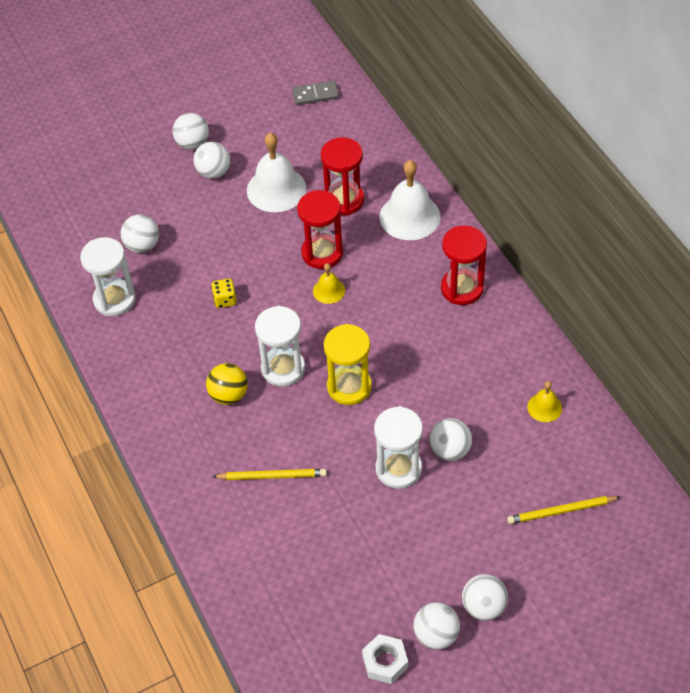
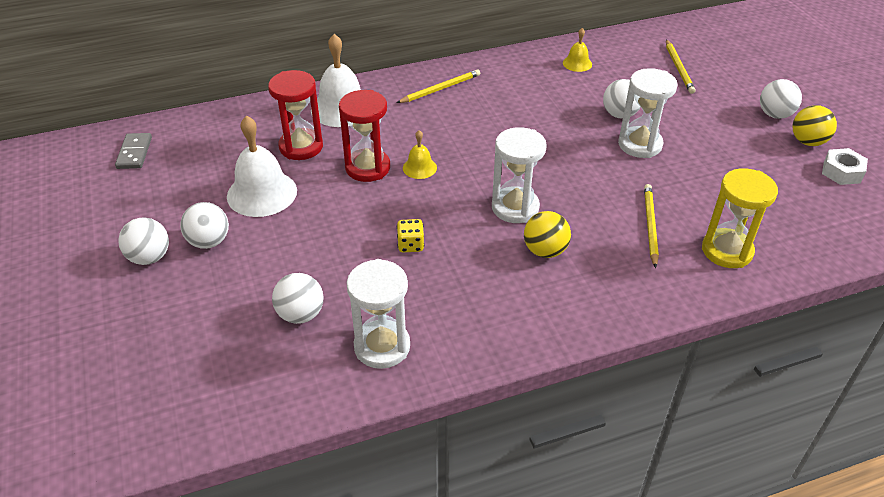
camera: 85 degrees left, 10 degrees down
yellow hourglass [324,324,372,405] -> yellow hourglass moved to [702,168,778,268]
white ball [413,602,460,650] -> yellow ball [792,105,837,146]
red hourglass [441,225,487,305] -> yellow pencil [397,69,480,103]

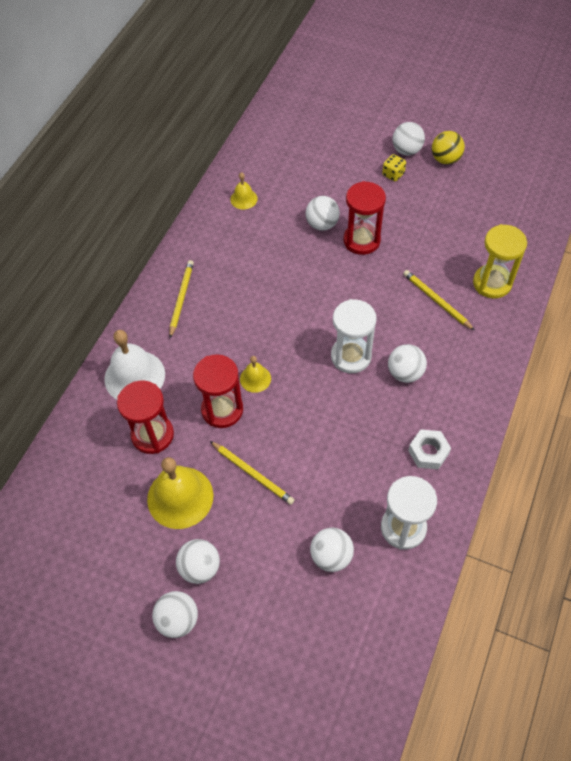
camera: 45 degrees left, 15 degrees up
grey domino [115,133,152,169] -> none
white bell [227,115,297,217] -> yellow bell [147,457,213,529]
yellow dice [397,219,424,252] -> yellow dice moved to [382,154,406,181]
yellow ball [524,211,571,258] -> white ball [388,344,427,383]
white hourglass [618,68,677,158] -> red hourglass [344,181,386,255]
yellow pencil [666,40,696,94] -> yellow pencil moved to [210,441,294,505]
white nut [822,148,868,185] -> white nut moved to [408,429,451,469]

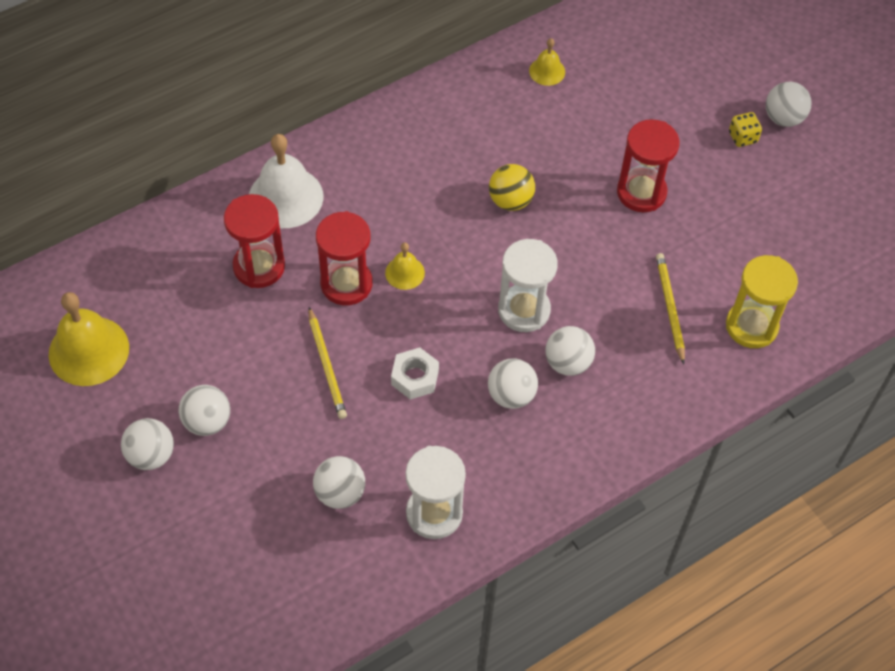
camera: 30 degrees right, 0 degrees up
yellow bell [147,457,213,529] -> yellow bell moved to [49,292,129,386]
yellow pencil [170,260,194,338] -> none
white ball [306,196,340,231] -> white ball moved to [488,359,538,409]
white nut [408,429,451,469] -> white nut moved to [391,347,439,400]
yellow ball [432,131,465,165] -> yellow ball moved to [489,164,535,211]

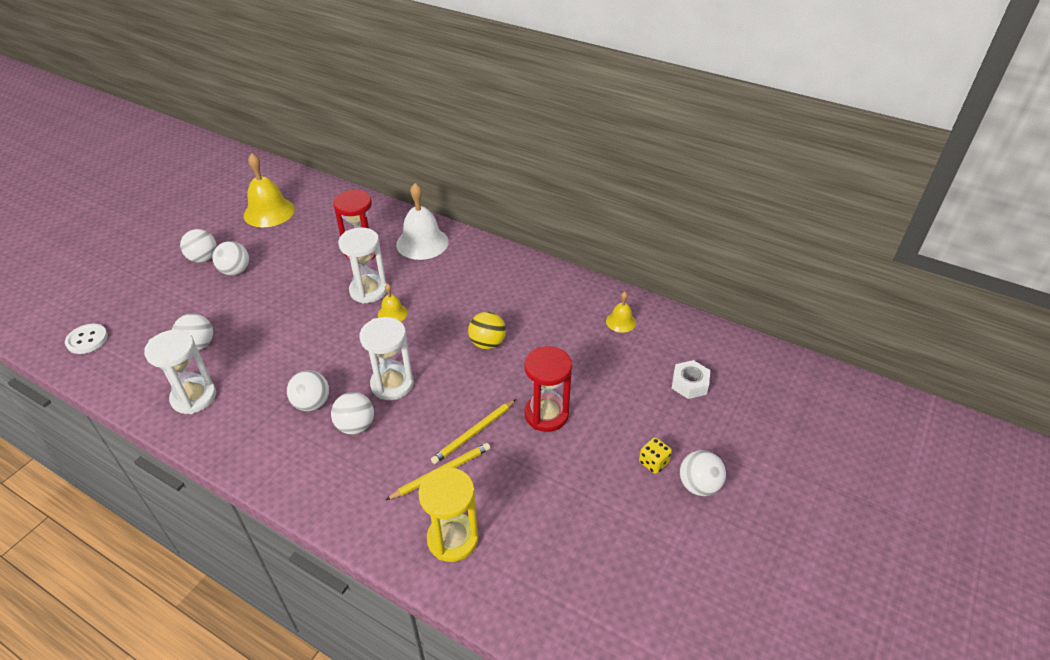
camera: 65 degrees right, 15 degrees down
yellow pencil [308,307,347,419] -> yellow pencil moved to [431,399,516,464]
red hourglass [316,211,372,305] -> white hourglass [338,228,387,304]
white nut [391,347,439,400] -> white nut moved to [672,360,710,399]
none -> white button [65,324,108,354]

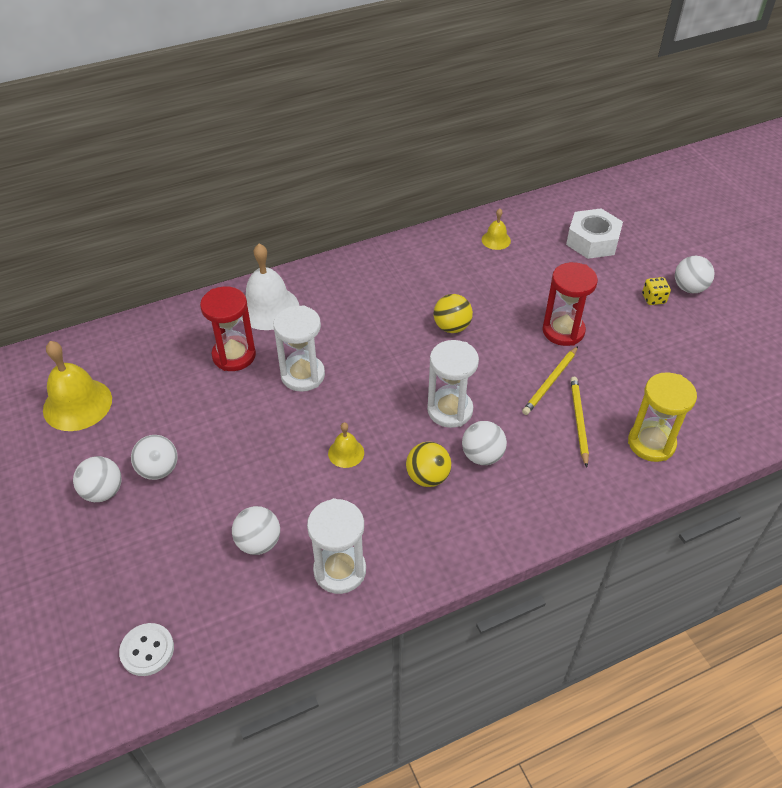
camera: 55 degrees left, 5 degrees up
white ball [287,370,329,411] -> yellow ball [406,442,451,487]
yellow bell [378,283,408,322] -> yellow bell moved to [328,422,364,468]
yellow pencil [431,399,516,464] -> yellow pencil turned 45 degrees clockwise [522,346,578,415]
white nut [672,360,710,399] -> white nut [566,208,623,259], size x1.56

